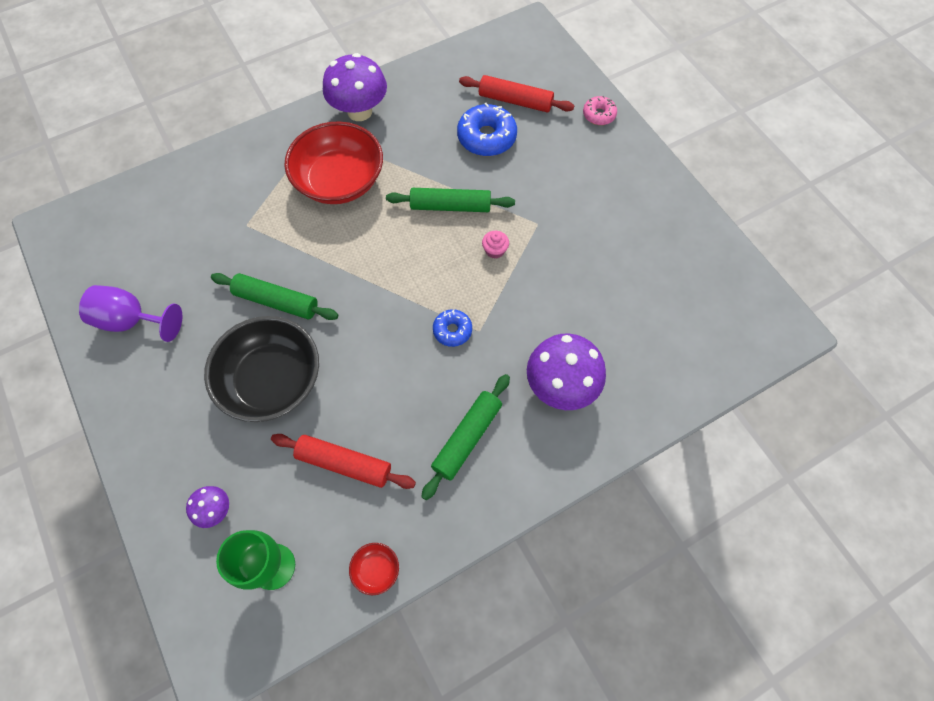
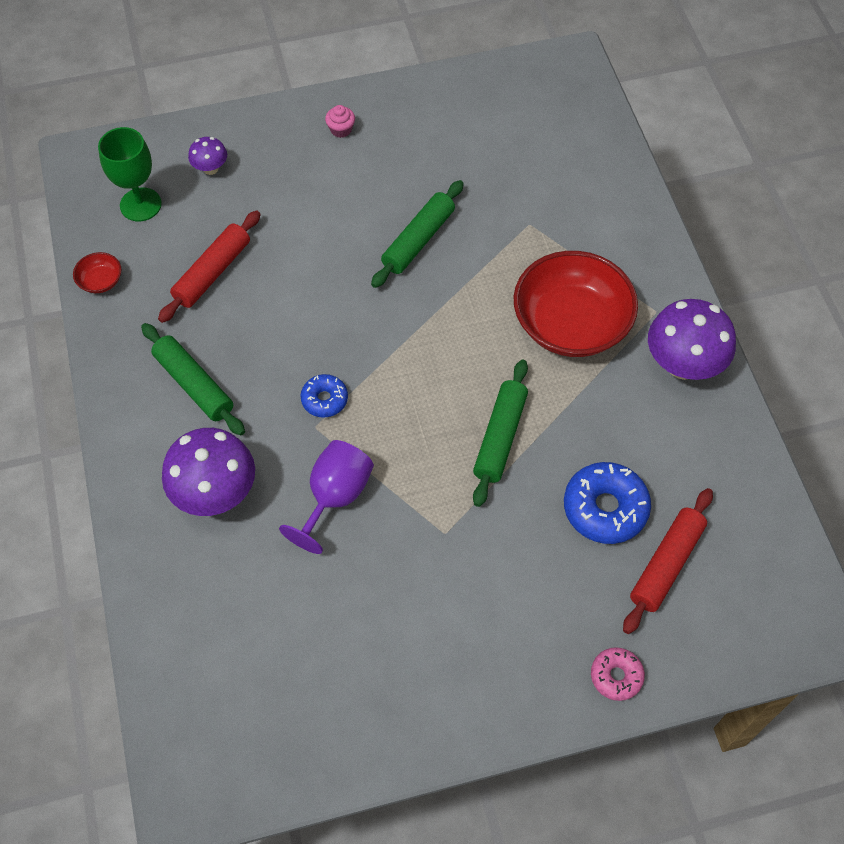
camera: 105 degrees right, 5 degrees down
purple goblet [79,285,182,342] -> purple goblet moved to [279,440,374,554]
black bowl [204,316,319,422] -> none
pink cupcake [482,231,509,259] -> pink cupcake moved to [325,105,355,138]

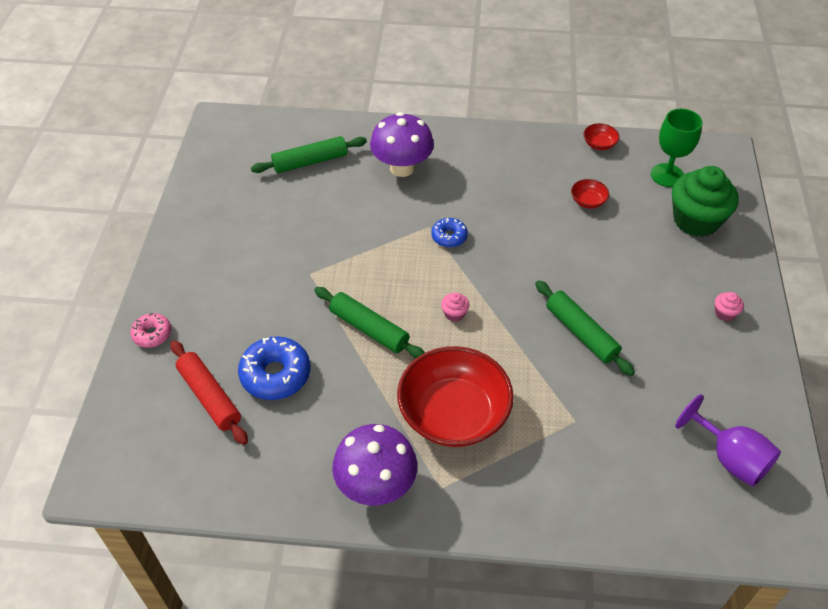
camera: 110 degrees right, 10 degrees down
green rolling pin [141,323,245,435] -> green rolling pin moved to [251,136,367,173]
red rolling pin [158,211,261,323] -> red bowl [571,179,609,209]
purple mushroom [188,137,227,175] -> green cupcake [672,166,739,237]
purple goblet [279,440,374,554] -> purple goblet moved to [675,394,781,487]
none -> pink cupcake [441,293,469,322]

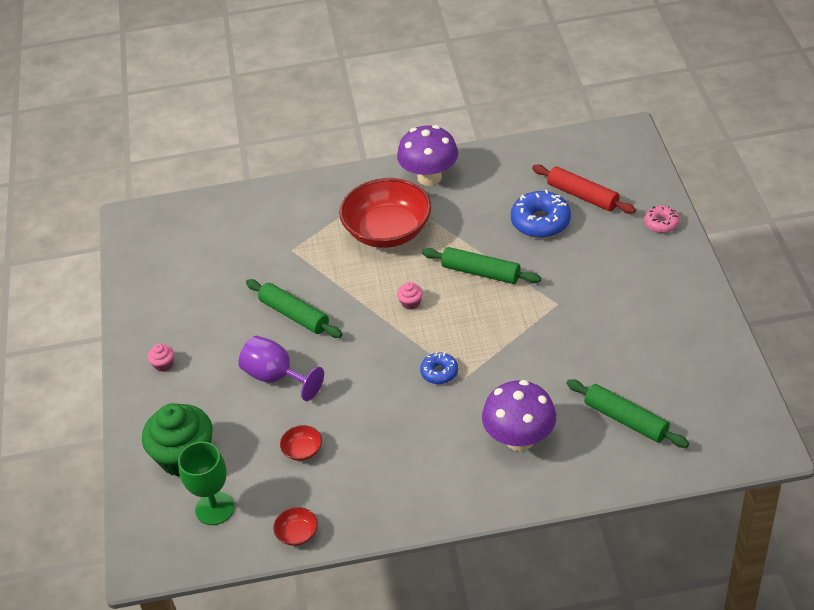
camera: 170 degrees right, 5 degrees down
green rolling pin [251,136,367,173] -> green rolling pin turned 75 degrees clockwise [567,379,689,448]
purple goblet [675,394,781,487] -> purple goblet moved to [239,336,324,401]

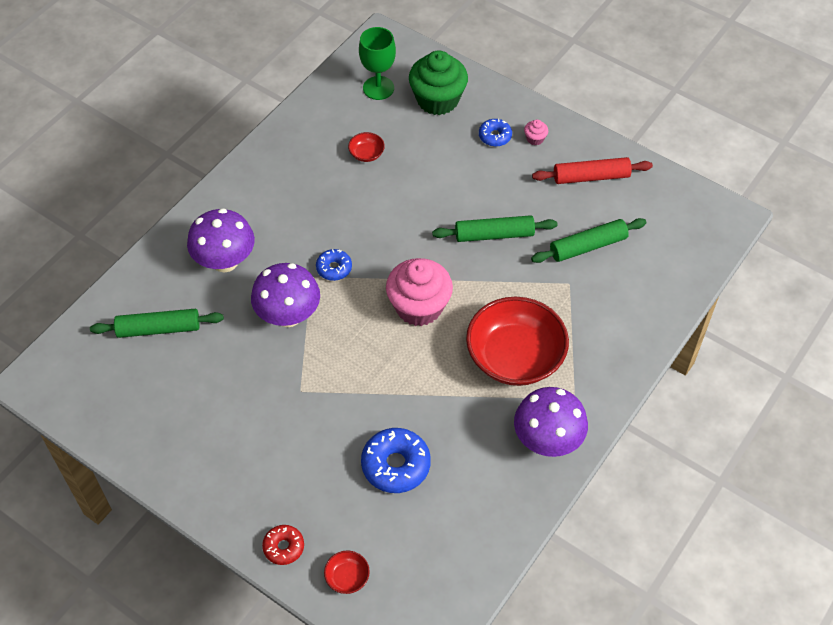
camera: 130 degrees right, 10 degrees up
purple goblet [239,336,324,401] -> none
red bowl [273,507,318,546] -> red bowl moved to [324,550,370,594]
pink cupcake [397,282,423,310] -> pink cupcake [386,258,453,326], size x2.48
green rolling pin [422,247,541,284] -> green rolling pin moved to [531,218,647,263]
red rolling pin [532,165,636,214] -> red rolling pin moved to [532,157,653,184]
pink donut [644,206,680,233] -> red donut [262,525,304,565]
none -> purple mushroom [251,263,320,327]
none -> blue donut [479,119,512,147]

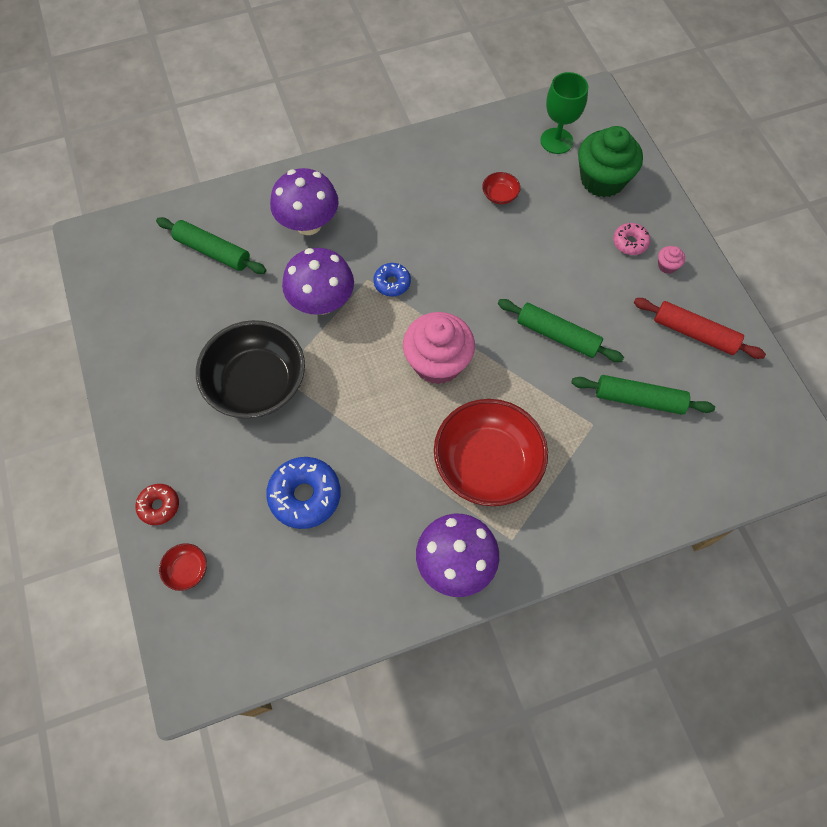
camera: 35 degrees right, 10 degrees up
blue donut [479,119,512,147] -> pink donut [613,223,650,255]
none -> black bowl [196,320,305,419]

